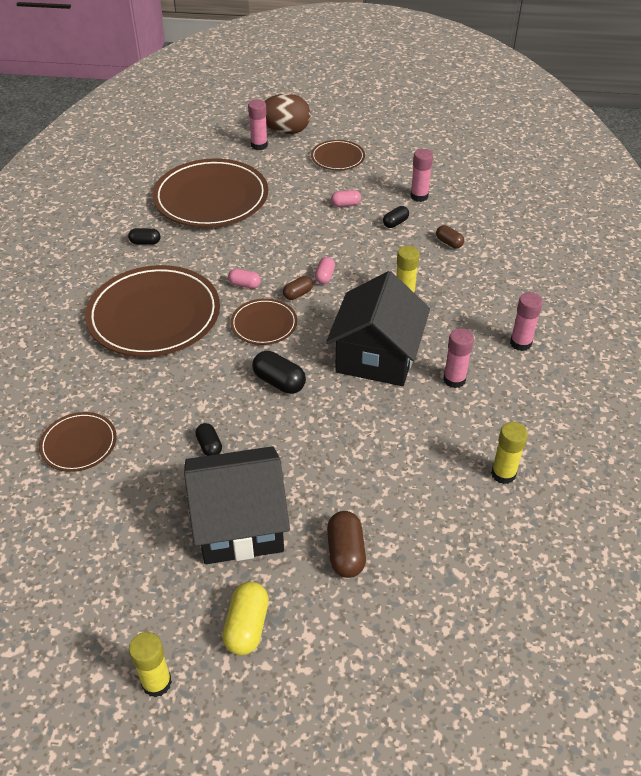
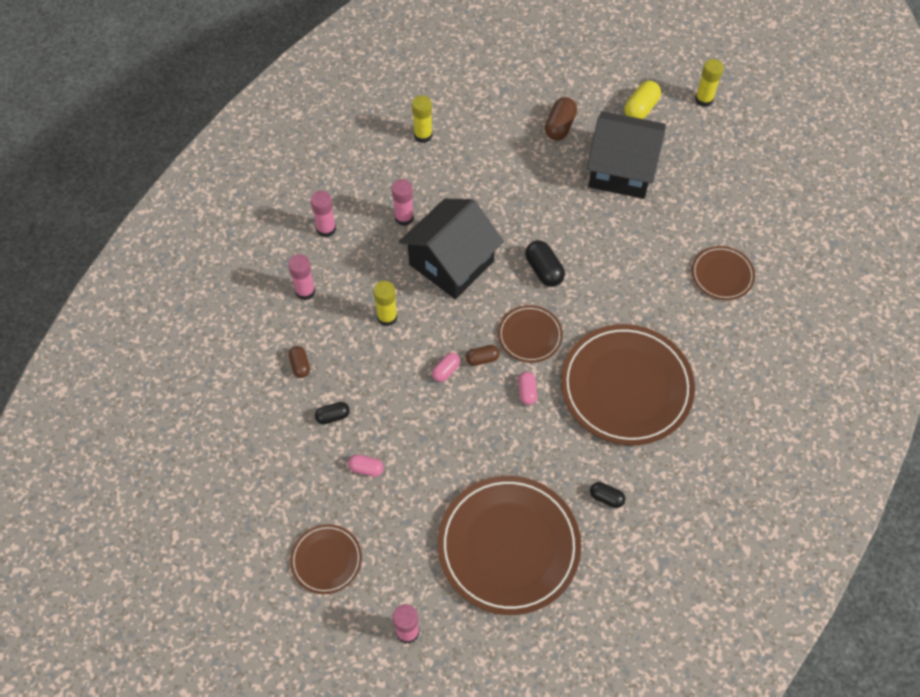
camera: 155 degrees left, 15 degrees up
black capsule [195,423,222,456] -> none
pink capsule [228,269,261,289] -> pink capsule turned 45 degrees clockwise [518,372,537,405]
brown egg [264,93,311,134] -> none
pink glue stick [410,149,433,202] -> pink glue stick moved to [288,254,316,300]

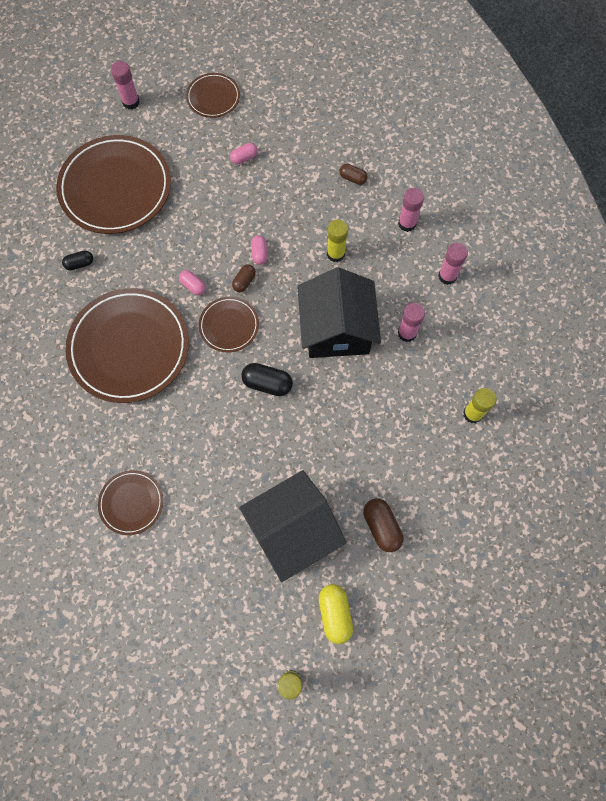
camera: 135 degrees right, 10 degrees up
black capsule [315,402,350,424] -> none

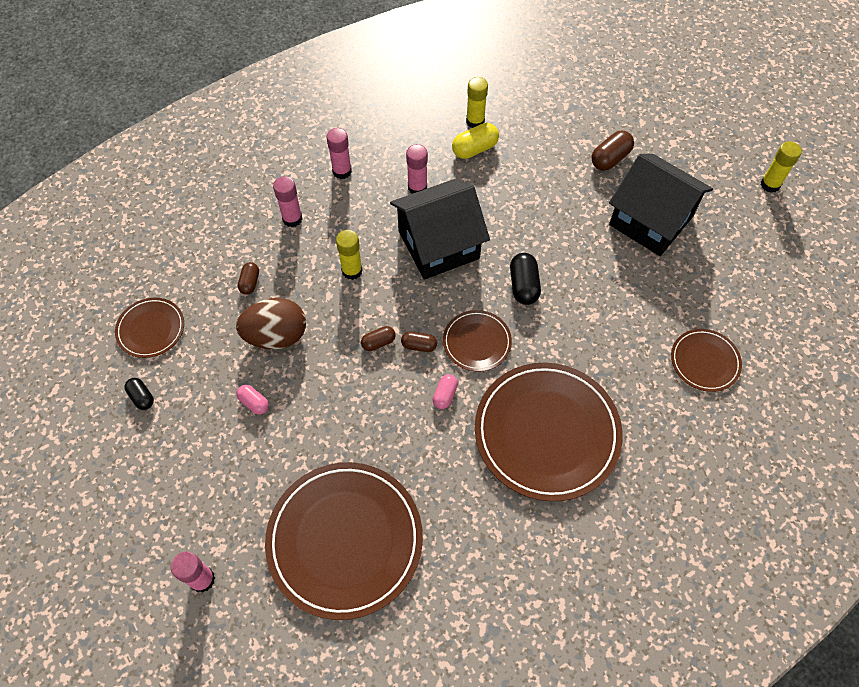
camera: 110 degrees left, 10 degrees down
black capsule [62,250,93,271] -> black capsule moved to [124,378,154,410]
brown plate [186,73,240,118] -> brown plate moved to [115,298,184,358]
pink capsule [251,235,268,265] -> brown capsule [361,326,396,351]
yellow capsule [319,584,353,644] -> yellow capsule moved to [452,123,499,159]
none -> brown egg [236,298,306,349]

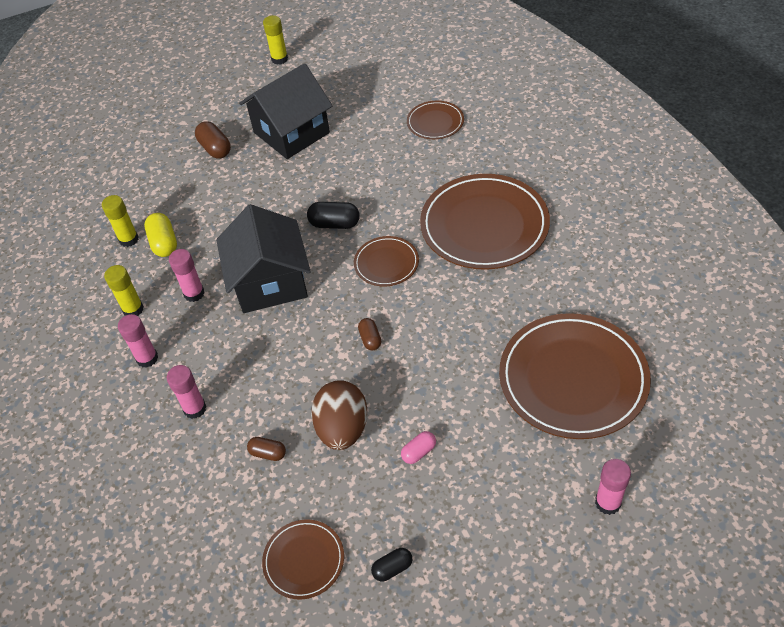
camera: 75 degrees left, 10 degrees down
yellow glue stick [336,230,363,280] -> yellow glue stick moved to [104,265,144,316]
brown capsule [401,332,437,352] -> none
pink capsule [433,374,458,409] -> none

